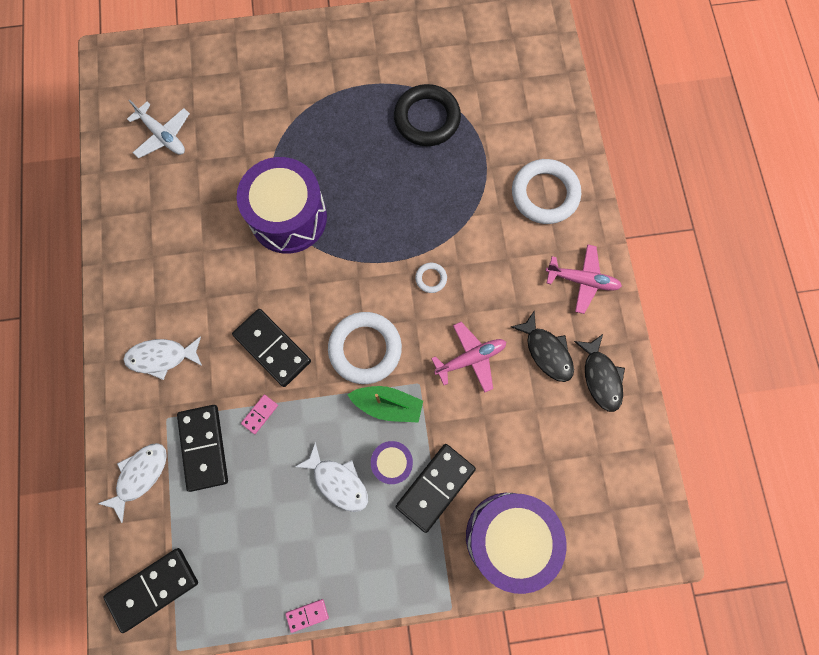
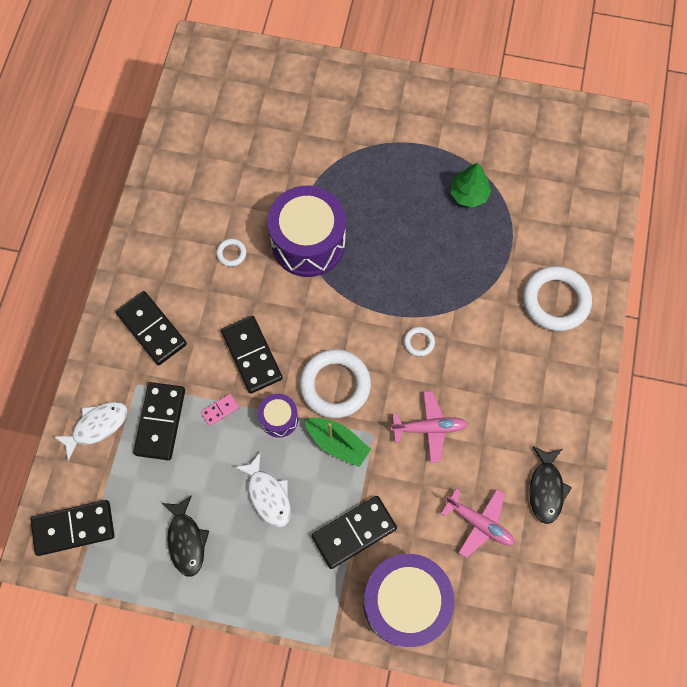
camera: 20 degrees right, 5 degrees down
white fish [123,336,202,380] -> black domino [116,291,187,365]
white plane [127,100,190,158] -> none
pink domino [285,599,329,633] -> none
purple drum [371,441,413,484] -> purple drum moved to [258,394,298,438]
black ring [394,84,461,146] -> green tree [451,163,491,208]
black fish [511,310,574,382] -> black fish moved to [162,495,209,576]
pink plane [546,244,622,314] -> pink plane moved to [441,489,515,558]
none -> white ring [216,239,246,267]

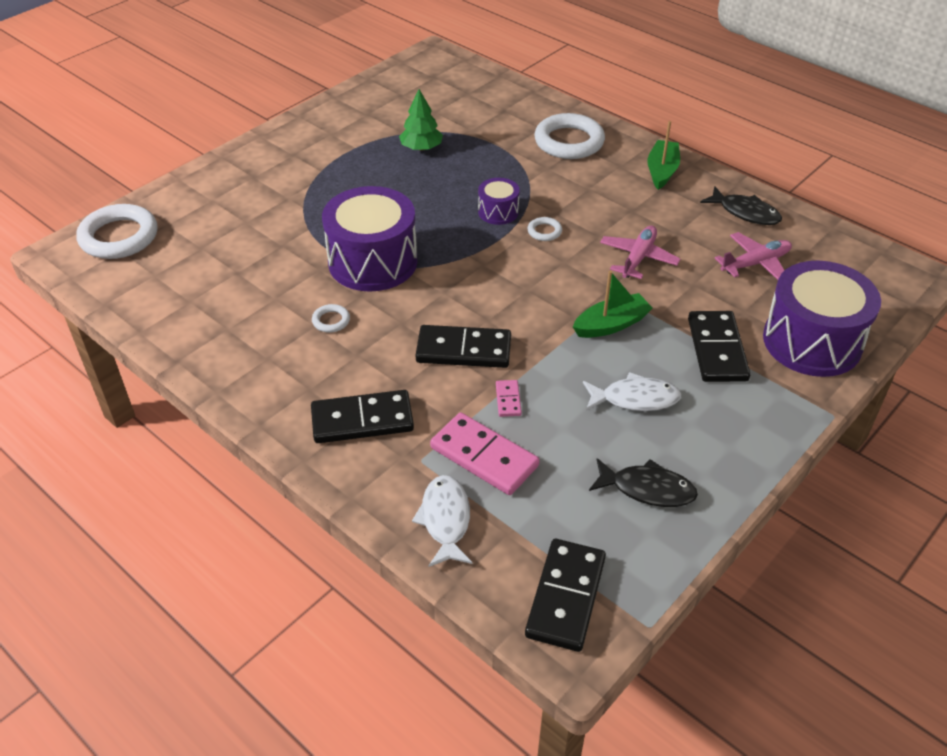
camera: 60 degrees left, 25 degrees down
black domino [133,382,185,460] -> pink domino [430,413,540,495]
purple drum [258,394,298,438] -> purple drum moved to [478,178,520,225]
white ring [300,349,371,418] -> white ring moved to [76,204,158,259]
none -> green boat [648,121,680,190]

